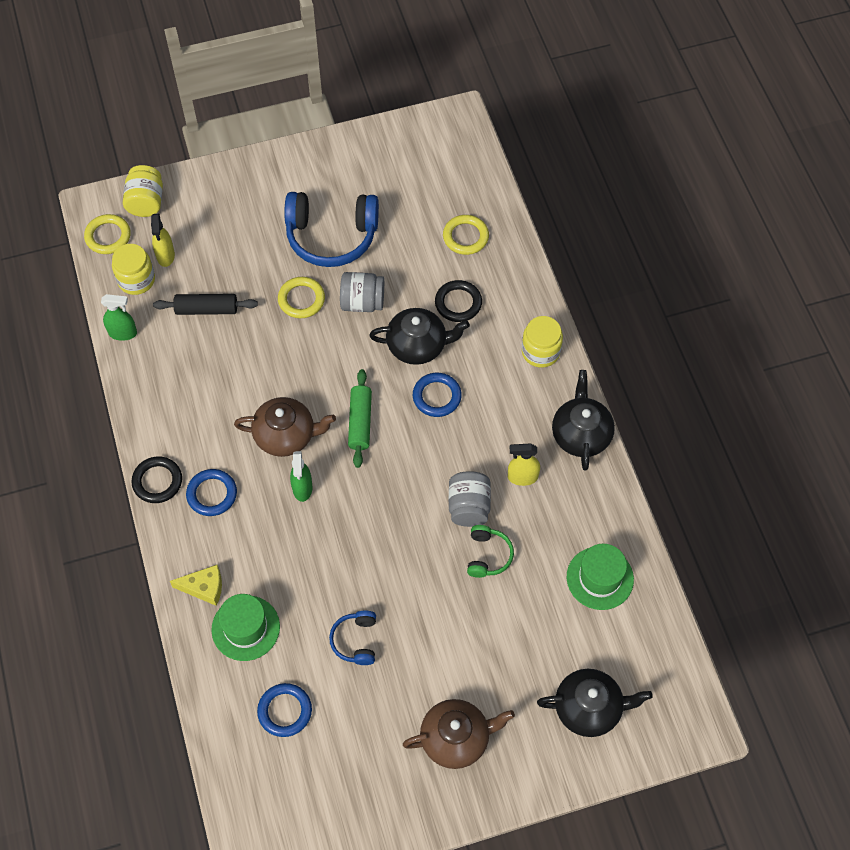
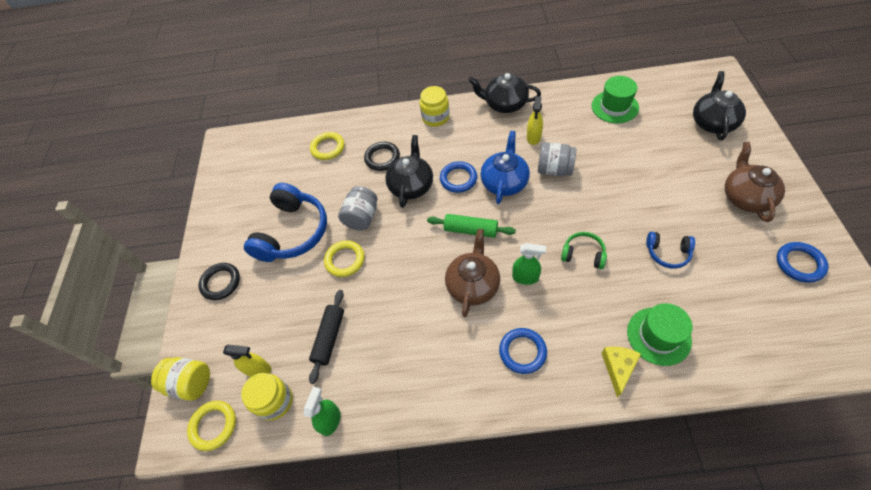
camera: 70 degrees left, 5 degrees down
black ring [131,456,182,503] -> black ring moved to [199,263,240,300]
blue ring [257,683,312,737] -> blue ring moved to [777,242,829,283]
green headphones [467,525,514,578] -> green headphones moved to [561,232,607,269]
none -> blue teapot [481,131,530,204]

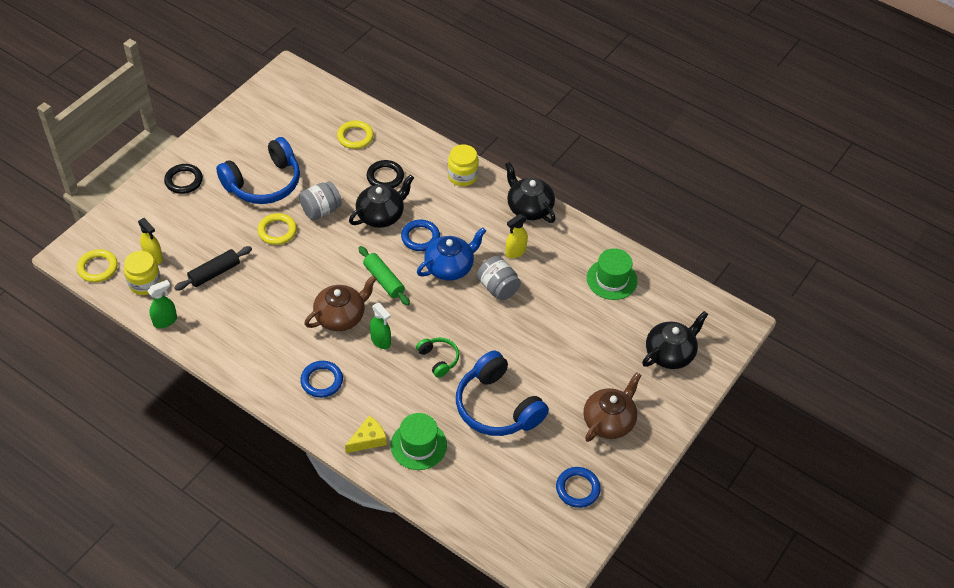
camera: 30 degrees right, 5 degrees down
yellow jar [151,357,210,401] -> none
blue headphones [646,232,695,269] -> blue headphones [456,350,549,436], size x2.04

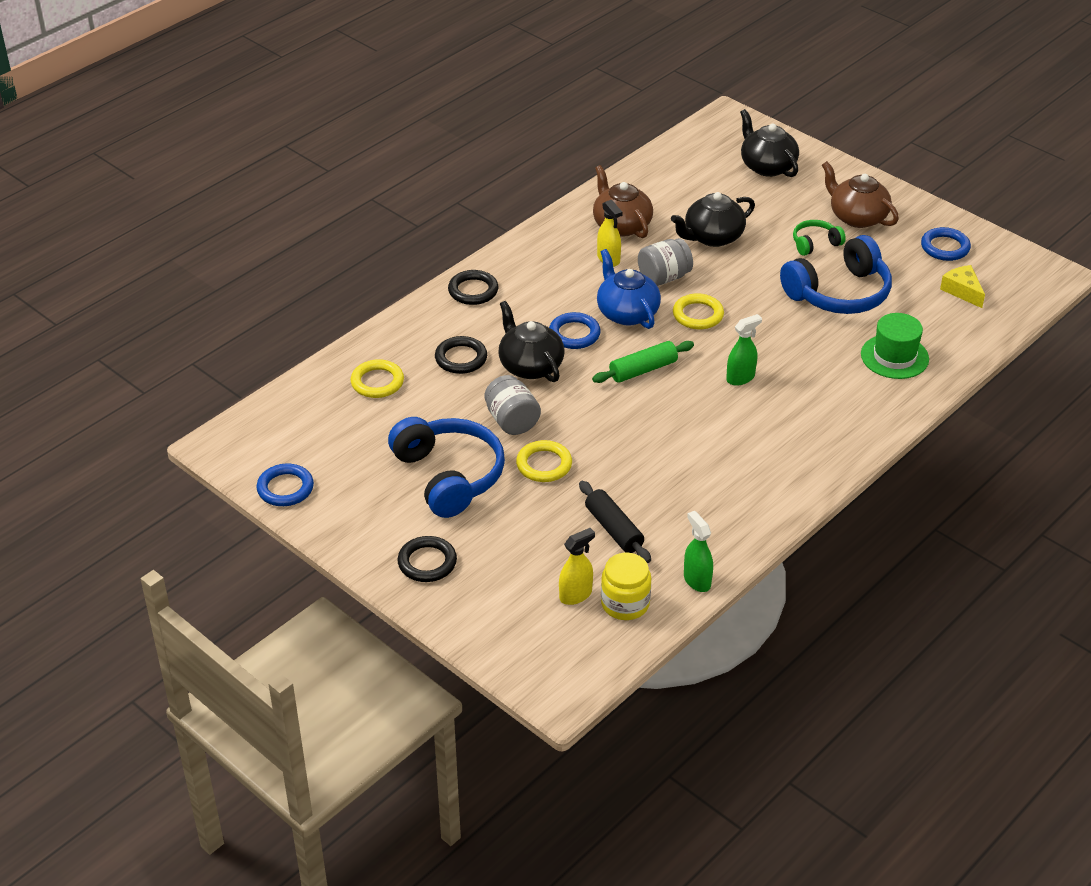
camera: 80 degrees left, 10 degrees down
yellow ring [77,249,118,282] -> yellow ring moved to [673,293,724,329]
blue ring [300,361,343,398] -> blue ring moved to [257,463,314,506]
brown teapot [304,276,377,331] -> brown teapot moved to [593,165,653,238]
yellow cheese [345,416,387,453] -> yellow cheese moved to [940,265,985,308]
green headphones [416,337,459,378] -> green headphones moved to [793,220,846,256]
yellow jar [448,144,479,186] -> black ring [448,270,498,305]
black teapot [505,162,555,223] -> black teapot moved to [671,192,755,247]
green hat [587,248,638,300] -> none

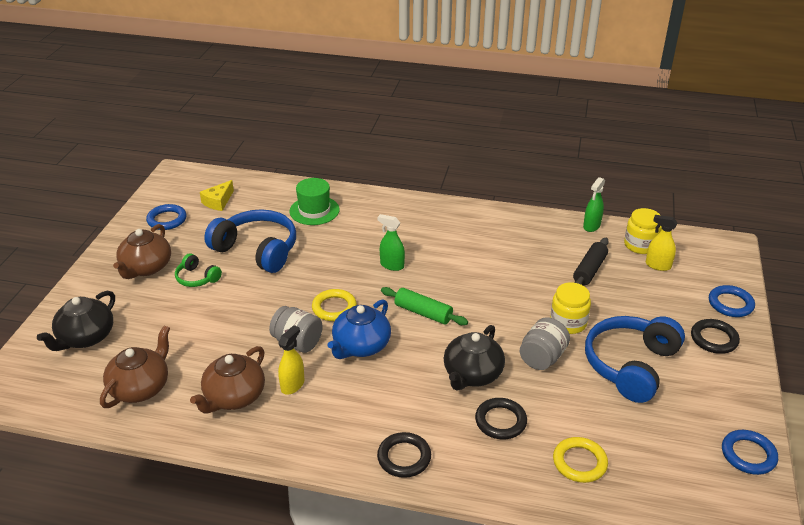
camera: 120 degrees left, 5 degrees down
yellow ring [516,440,572,482] -> yellow jar [550,282,591,334]
blue ring [549,312,601,349] -> blue ring moved to [709,285,755,317]
black teapot [671,192,755,247] -> none
none -> brown teapot [100,325,170,408]

